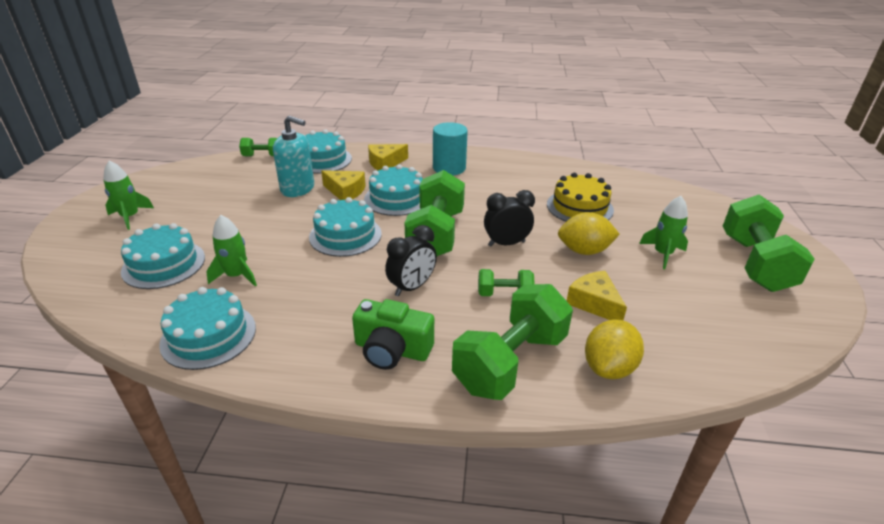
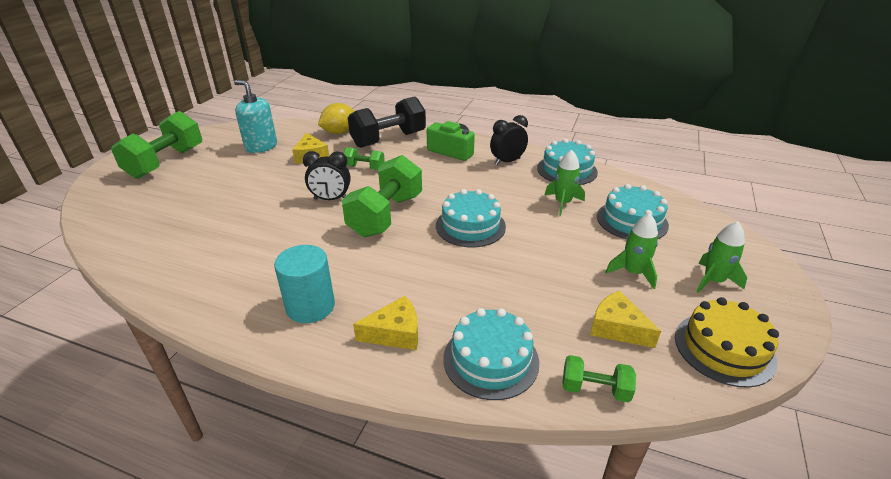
camera: 165 degrees left, 0 degrees up
turquoise soap dispenser [273,115,314,197] -> turquoise soap dispenser moved to [234,80,277,153]
yellow cheese [321,170,366,200] -> yellow cheese moved to [590,291,661,348]
turquoise cake [364,164,423,216] -> none
black clock [385,225,437,296] -> black clock moved to [490,115,528,165]
green dumbbell [452,284,573,400] -> black dumbbell [348,96,426,148]
yellow cake [547,173,614,222] -> yellow cake moved to [675,297,779,388]
yellow lemon [558,212,620,255] -> none
green rocket [639,196,688,269] -> green rocket moved to [605,214,658,289]

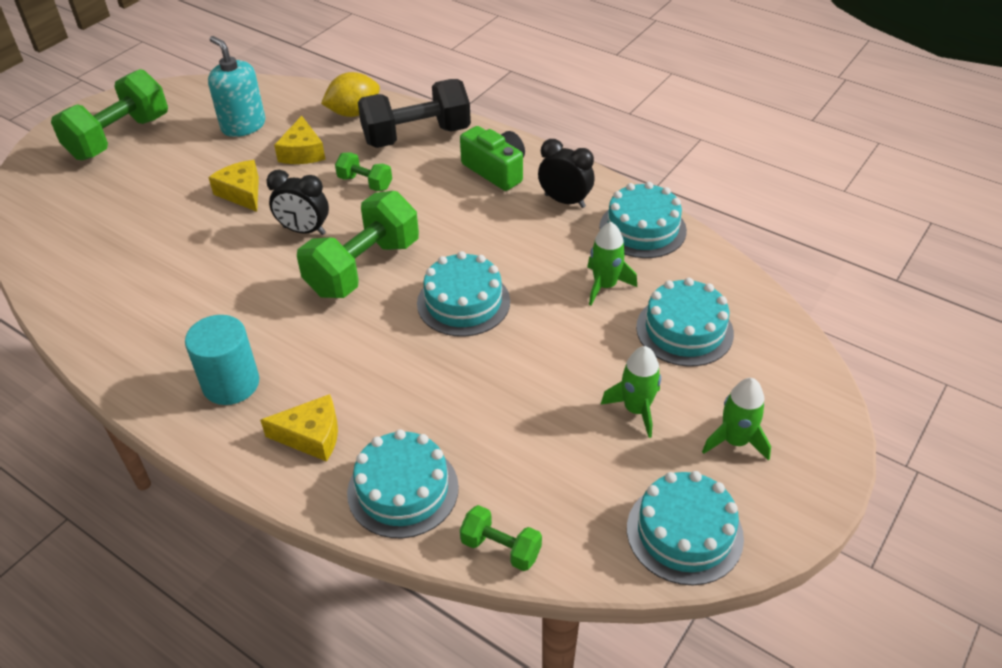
camera: 15 degrees right, 10 degrees up
black clock [490,115,528,165] -> black clock turned 45 degrees clockwise [538,139,594,208]
yellow cheese [590,291,661,348] -> yellow cheese moved to [208,160,259,212]
yellow cake [675,297,779,388] -> turquoise cake [627,471,744,585]

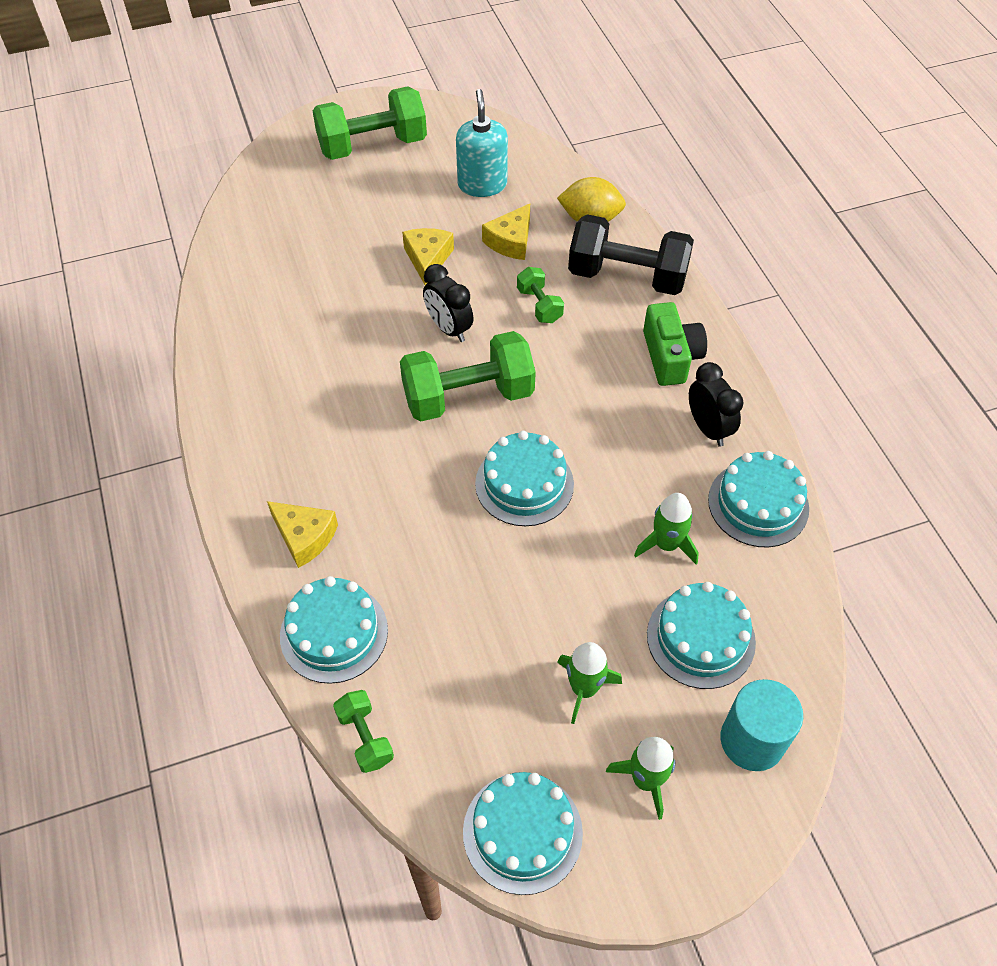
camera: 35 degrees right, 10 degrees up
turquoise cylinder [185,315,259,405] -> turquoise cylinder moved to [720,679,803,771]

